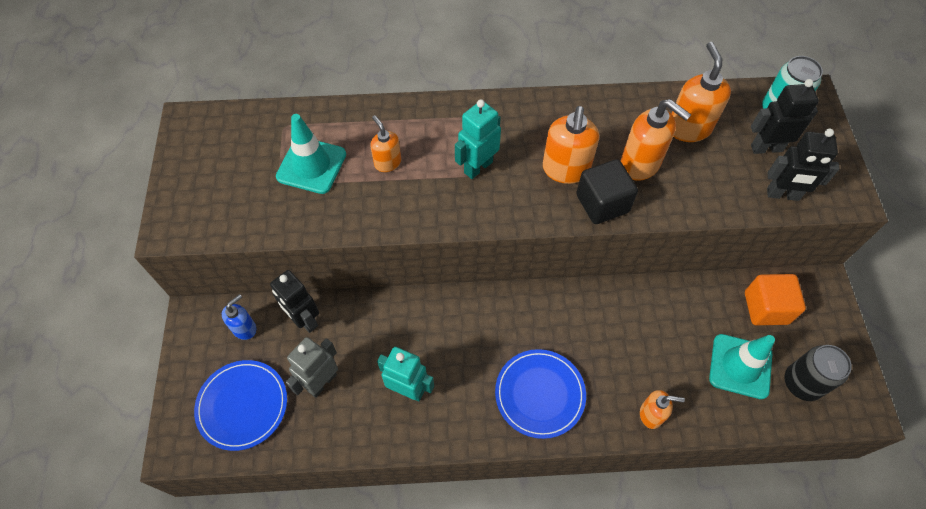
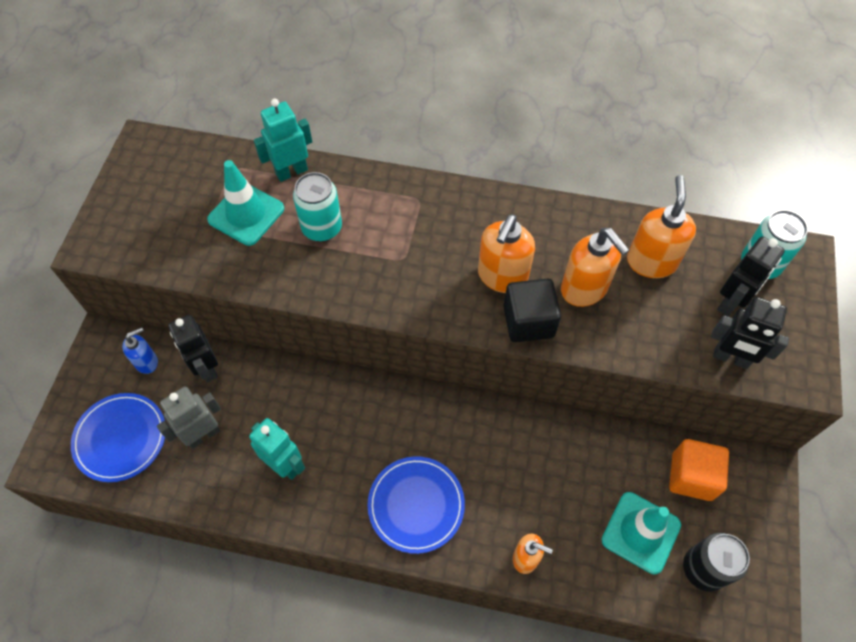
camera: 15 degrees right, 0 degrees up
orange soap dispenser [370,115,401,172] -> turquoise can [293,172,342,242]
turquoise robot [455,99,501,179] -> turquoise robot moved to [254,98,312,182]
black robot [751,79,819,154] -> black robot turned 120 degrees clockwise [717,236,785,317]

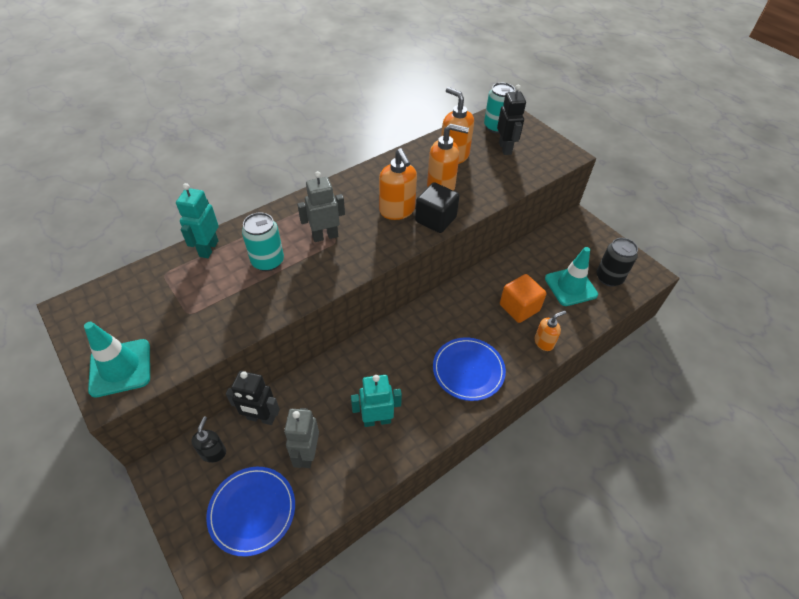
camera: 50 degrees left, 10 degrees down
blue soap dispenser [122,327,158,374] -> black soap dispenser [191,416,226,463]
turquoise traffic cone [207,160,284,246] -> turquoise traffic cone moved to [84,322,150,397]
orange cube [669,439,729,501] -> orange cube moved to [500,274,547,323]
black robot [711,297,789,369] -> none
none -> grey robot [297,171,345,242]

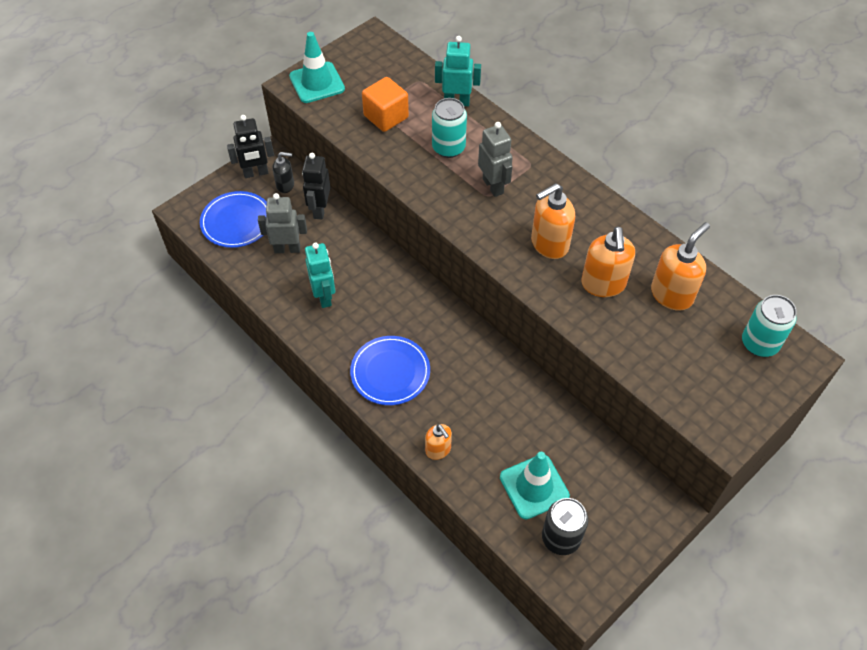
camera: 85 degrees right, 5 degrees up
black cube [415,182,460,233] -> none
black robot [497,85,526,155] -> black robot moved to [227,115,274,178]
orange cube [500,274,547,323] -> orange cube moved to [362,77,409,132]

